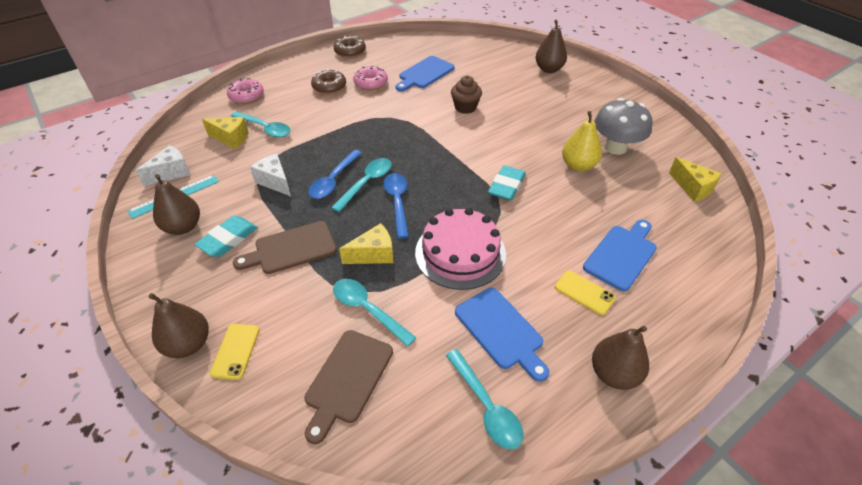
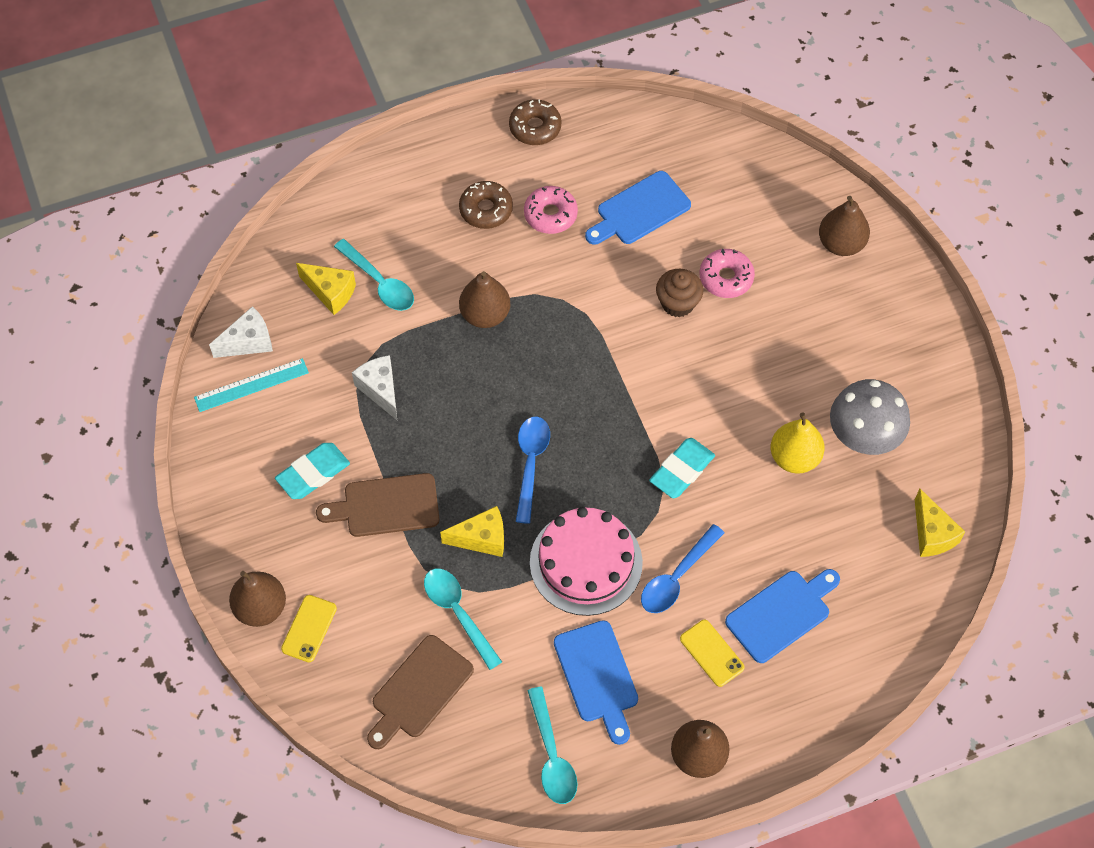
camera: 15 degrees right, 15 degrees up
brown pear [153,174,200,235] -> brown pear moved to [459,271,510,328]
pink donut [227,78,264,104] -> pink donut moved to [699,249,755,298]
blue spoon [308,150,362,199] -> blue spoon moved to [641,524,724,613]
turquoise spoon [331,158,392,212] -> none

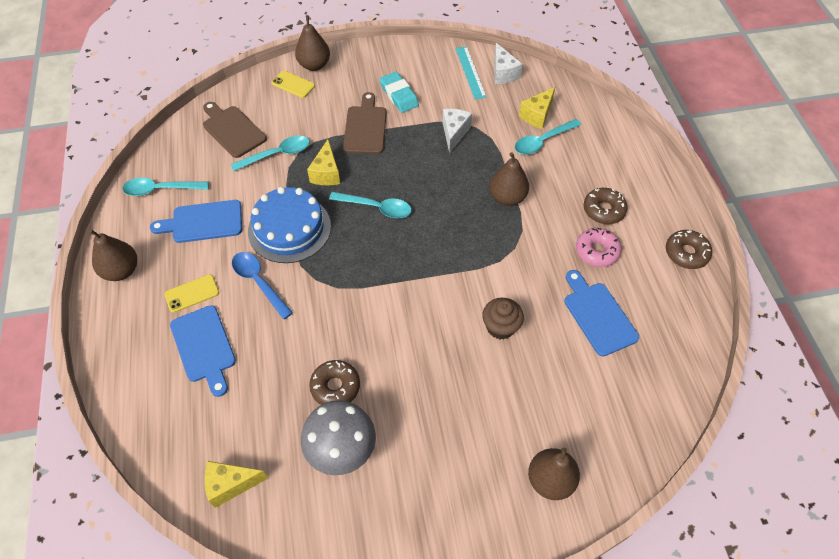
camera: 100 degrees right, 5 degrees down
white cheese [352,355,397,420] -> white cheese turned 60 degrees counterclockwise [443,109,472,153]
blue spoon [516,416,550,524] -> turquoise spoon [329,192,412,218]
pink cake [530,507,643,616] -> blue cake [248,187,331,263]
turquoise eraser [649,438,715,498] -> none
pink donut [699,249,755,298] -> none
yellow pear [771,413,825,474] -> brown donut [309,360,360,405]

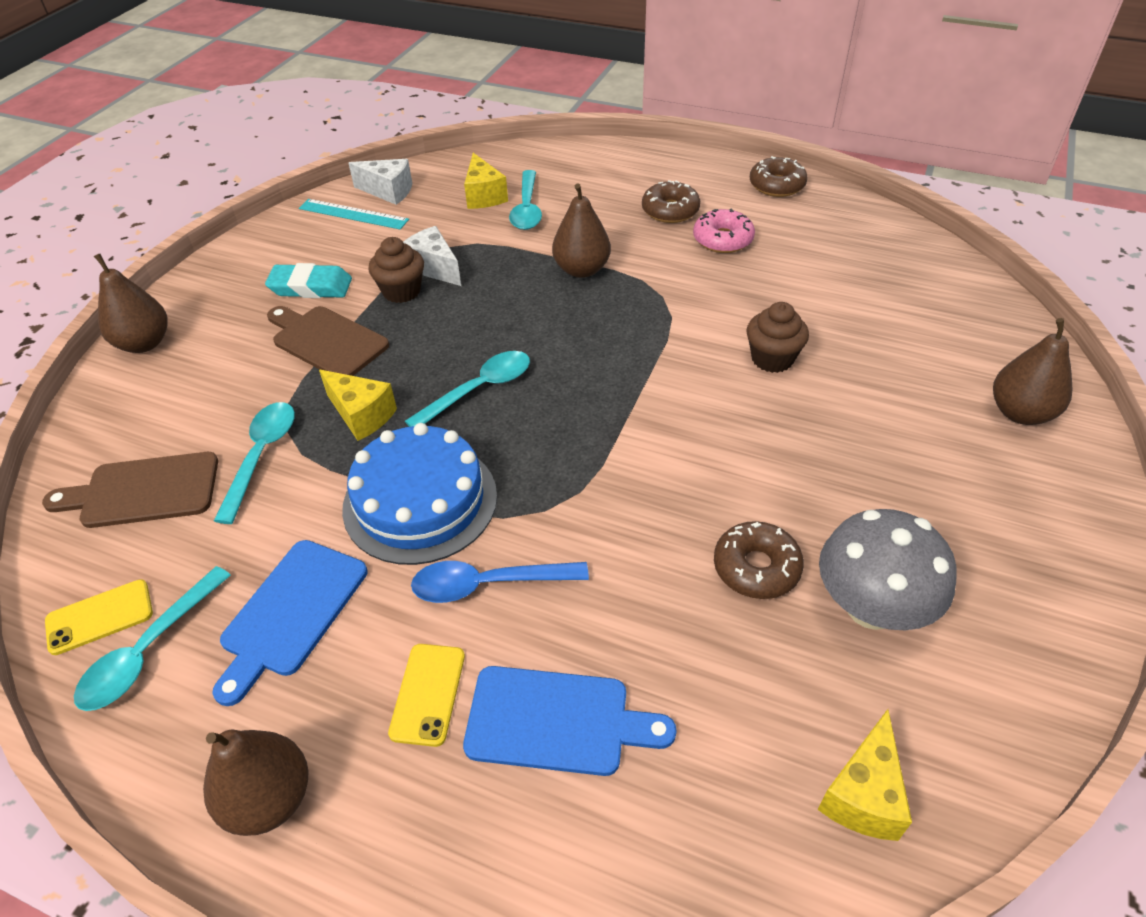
camera: 55 degrees left, 10 degrees down
yellow phone [271,71,315,98] -> yellow phone moved to [45,579,153,655]
blue cutting board [564,270,639,357] -> none
none -> brown cupcake [368,237,424,303]

